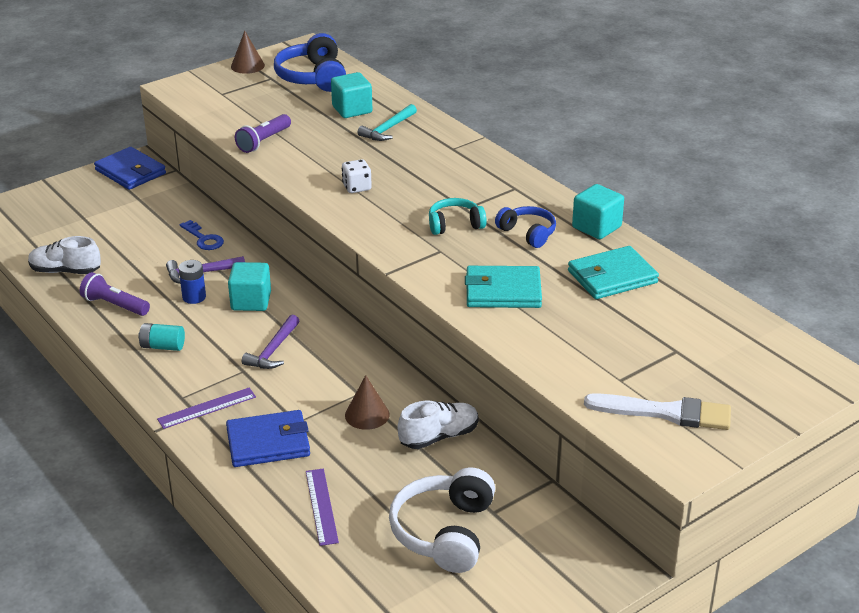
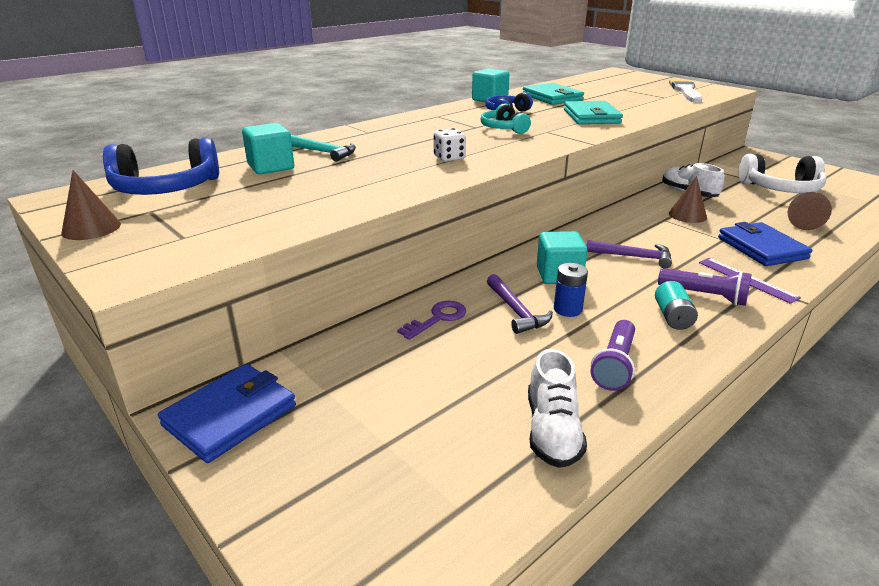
camera: 95 degrees left, 5 degrees down
blue key [180,220,224,250] -> purple key [397,301,466,340]
purple flashlight [235,114,291,153] -> purple flashlight moved to [658,268,751,306]
purple ruler [306,469,339,546] -> brown cone [788,192,832,230]

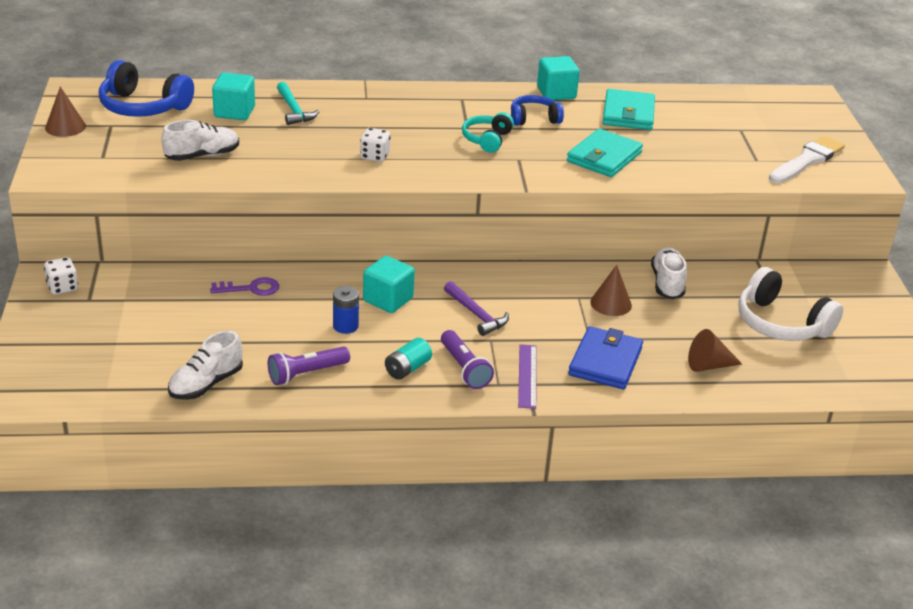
camera: 35 degrees right, 5 degrees up
blue wallet [158,364,296,463] -> white dice [44,257,78,295]
purple hammer [487,274,553,334] -> none
none -> white shoe [161,120,239,161]

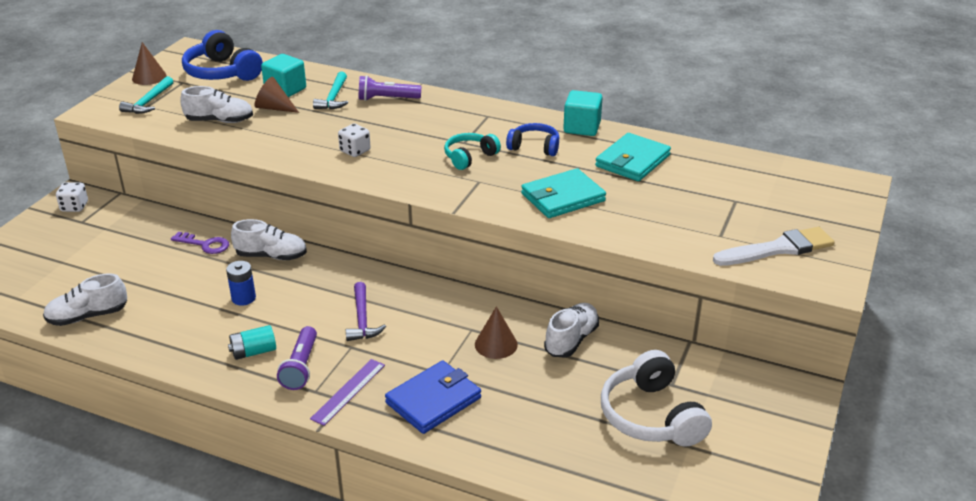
camera: 30 degrees right, 0 degrees up
purple flashlight [268,346,350,385] -> purple flashlight moved to [359,75,421,101]
turquoise cube [363,256,415,313] -> none
brown cone [688,329,742,372] -> brown cone moved to [255,77,299,113]
none -> turquoise hammer [119,76,173,114]
none -> white shoe [231,219,307,260]

